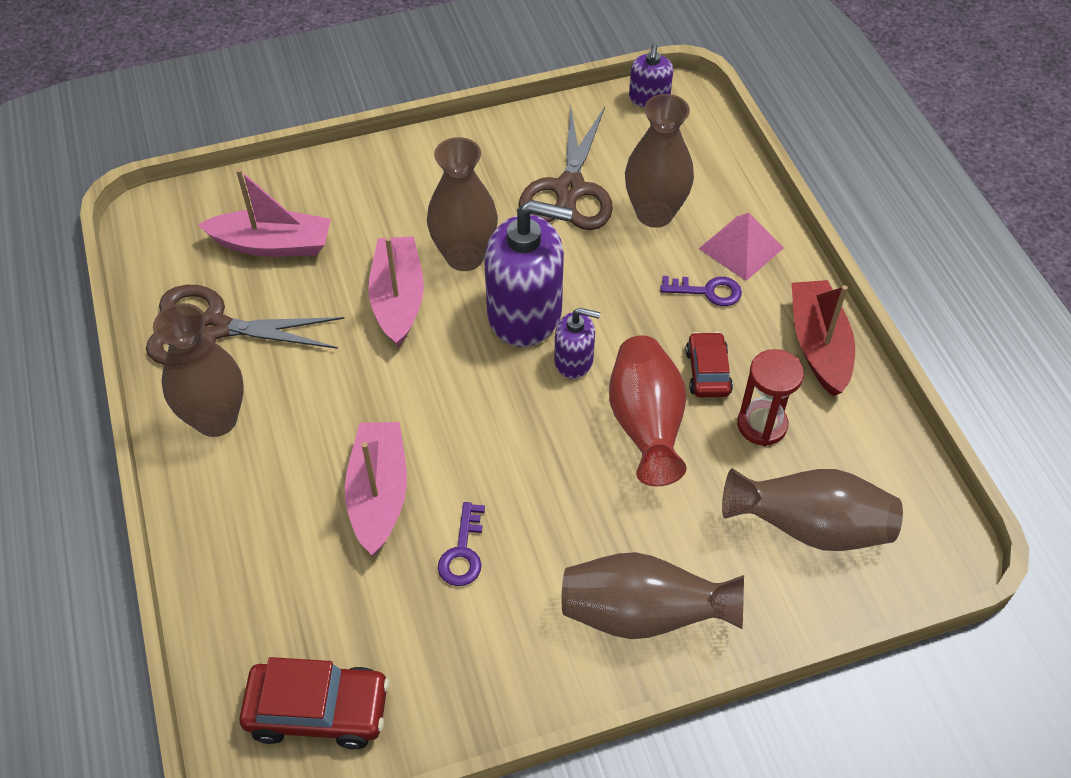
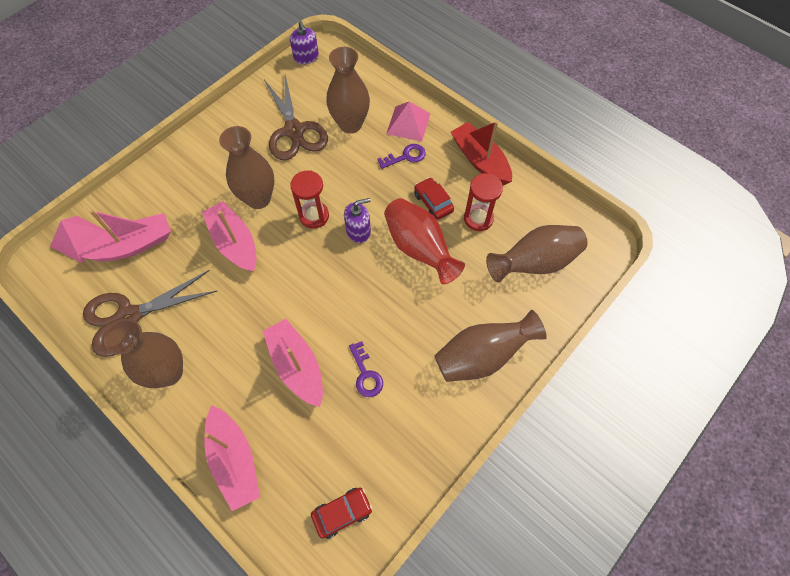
camera: 30 degrees left, 10 degrees up
red car [239,657,389,749] -> red car [311,488,373,539], size x0.64
purple soap dispenser [484,200,573,347] -> red hourglass [290,170,329,229]
none -> pink pyramid [50,216,106,263]
none -> pink boat [204,405,260,511]

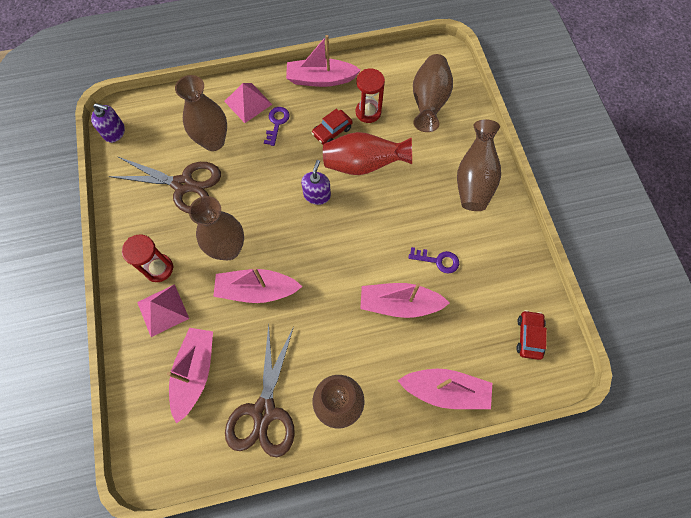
camera: 55 degrees left, 5 degrees up
pink pyramid [50,216,106,263] -> pink pyramid moved to [137,284,189,337]
red hourglass [290,170,329,229] -> red hourglass moved to [122,234,174,282]
red car [414,177,454,220] -> red car turned 45 degrees counterclockwise [312,109,353,145]
red boat [451,121,512,185] -> pink boat [286,35,361,87]

